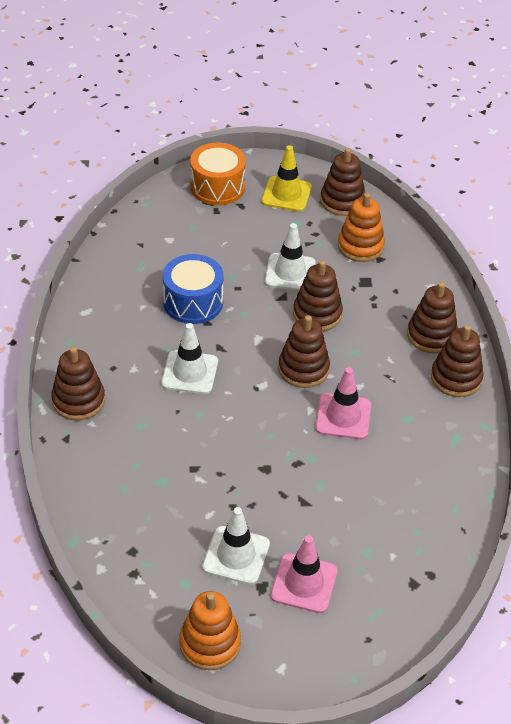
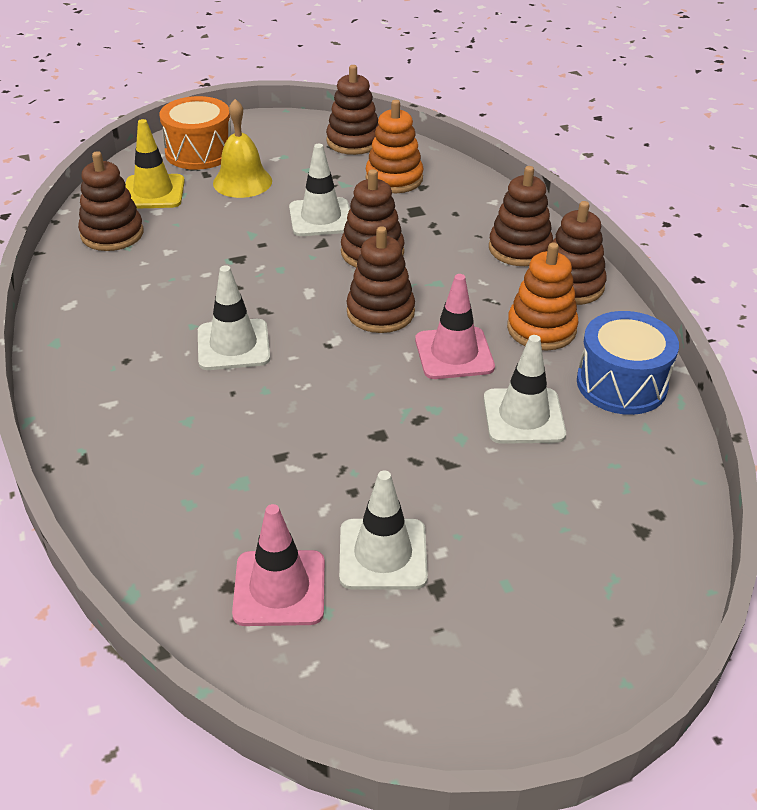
camera: 15 degrees left, 5 degrees down
brown stacking toy [51,346,105,421] -> brown stacking toy moved to [78,151,144,251]
blue drum [163,254,224,324] -> blue drum moved to [577,311,679,415]
orange stacking toy [179,591,241,670] -> orange stacking toy moved to [507,242,579,351]
yellow traffic cone [261,145,312,212] -> yellow traffic cone moved to [125,119,185,209]
pink traffic cone [271,535,338,613] -> pink traffic cone moved to [232,504,325,626]
none -> yellow bell [213,99,272,198]
none -> white traffic cone [484,335,566,444]

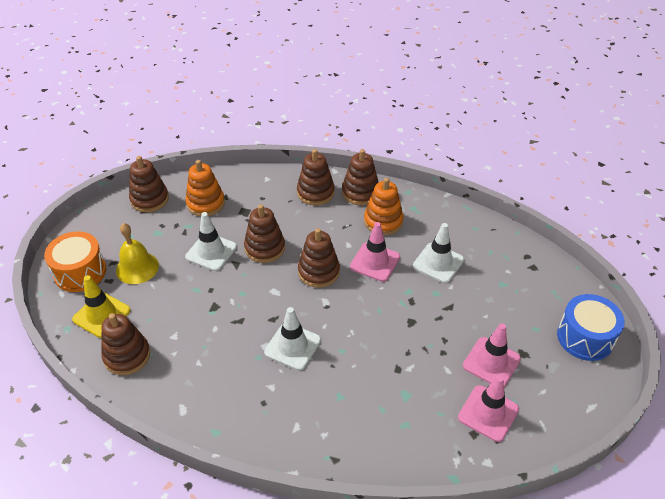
camera: 55 degrees left, 5 degrees up
white traffic cone [339,470,428,589] -> pink traffic cone [463,323,521,387]
blue drum [577,311,679,415] -> blue drum moved to [557,294,625,361]

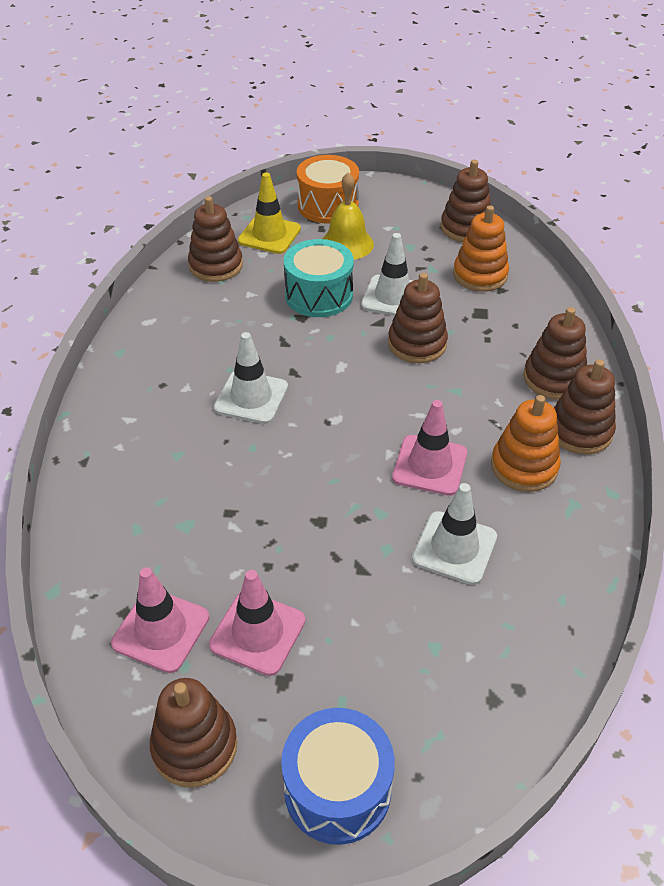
camera: 80 degrees right, 0 degrees up
brown stacking toy [298,228,340,288] -> brown stacking toy moved to [150,678,237,787]
none -> turquoise drum [284,239,354,317]

